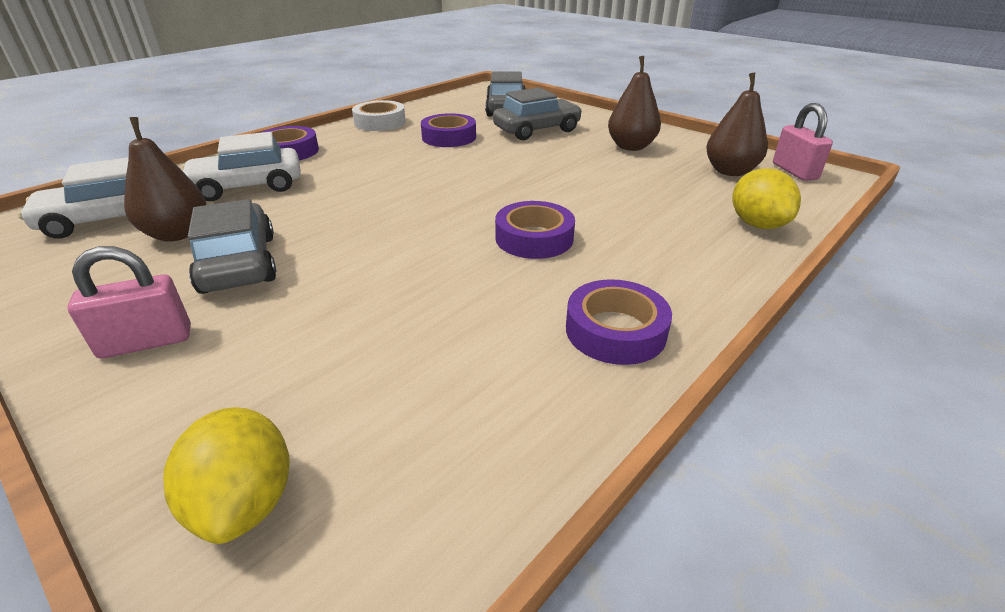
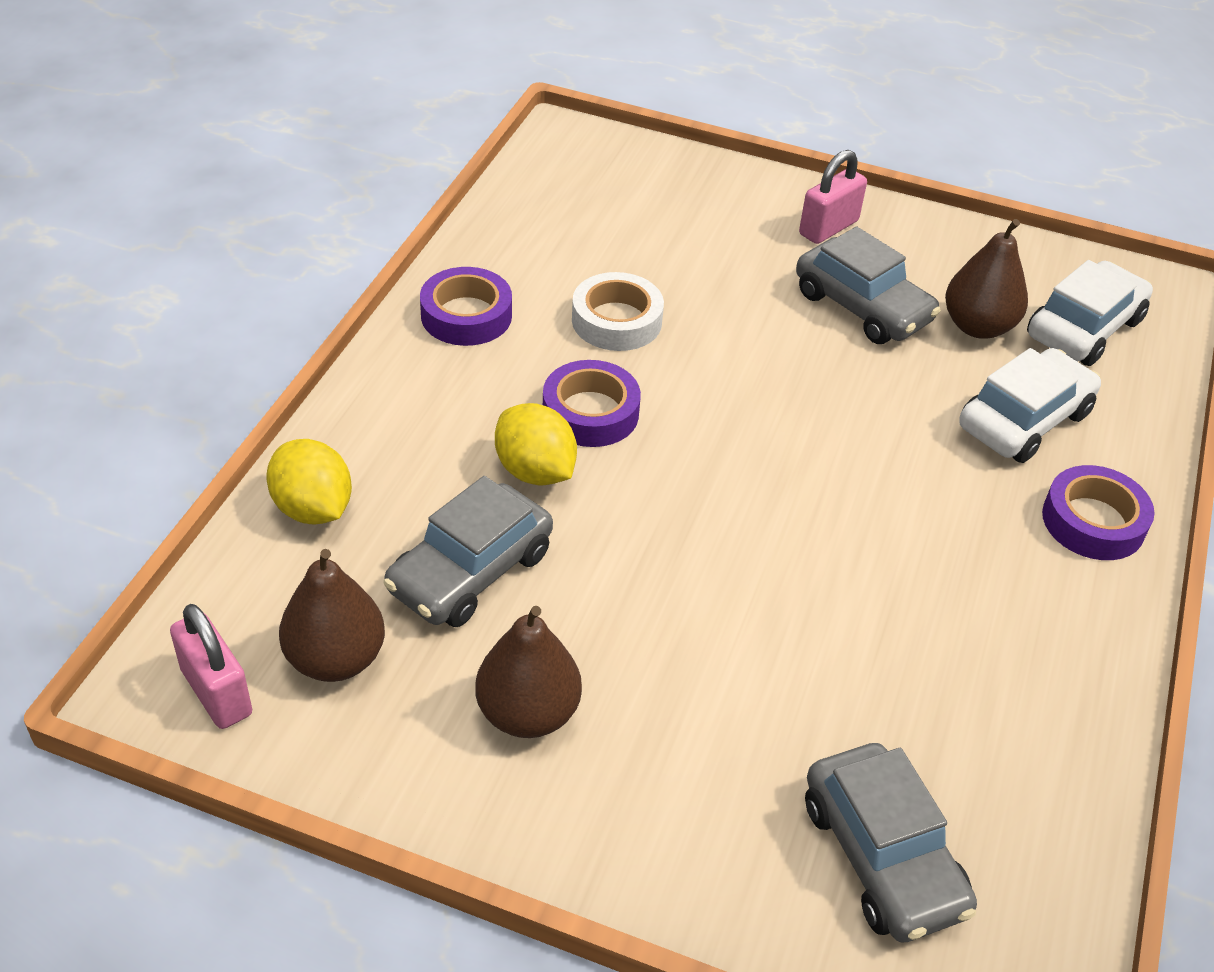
camera: 155 degrees right, 10 degrees up
yellow lemon [163,407,290,544] -> yellow lemon moved to [495,403,577,485]
white tape [352,100,406,131] -> white tape moved to [572,272,664,351]
purple tape [421,113,476,147] -> none
grey car [493,87,582,140] -> grey car moved to [383,476,553,627]

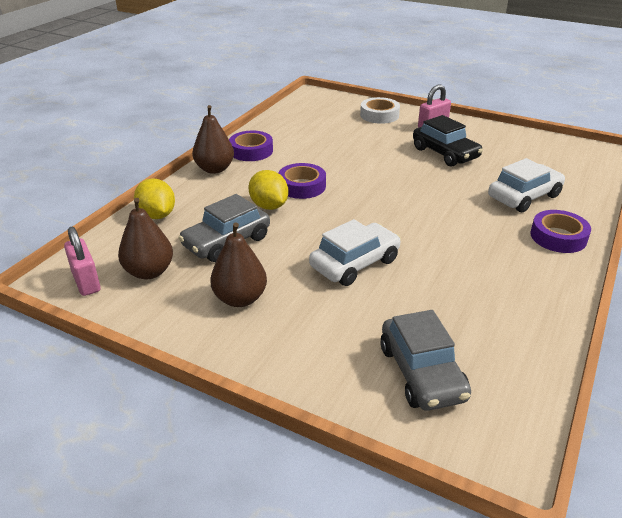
camera: 10 degrees right, 10 degrees down
white tape [572,272,664,351] -> white tape moved to [360,97,400,124]
grey car [796,227,941,344] -> black car [413,115,483,167]
brown pear [945,219,1028,339] -> brown pear moved to [192,105,234,174]
white car [1027,260,1153,366] -> white car moved to [309,219,401,286]

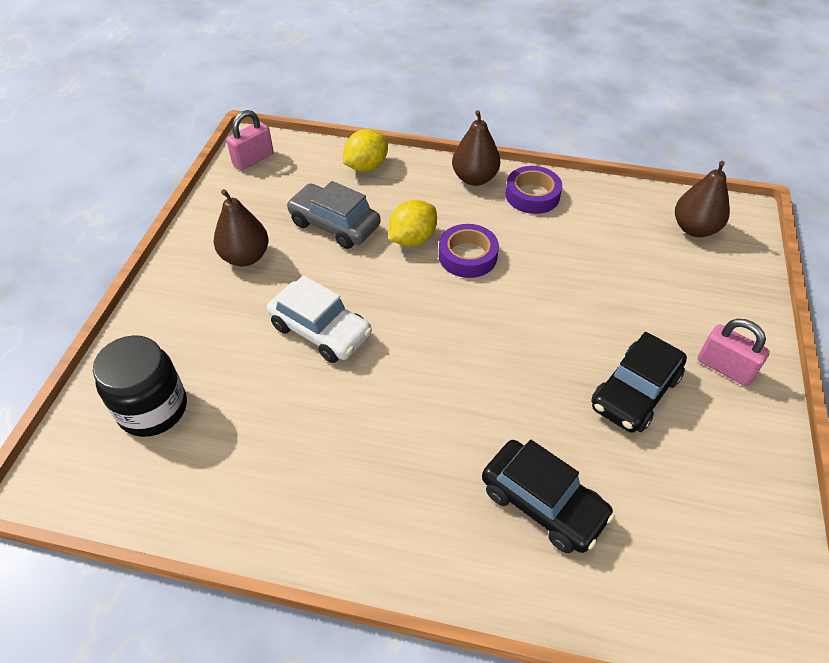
camera: 75 degrees right, 15 degrees up
brown pear [118,198,173,280] -> brown pear moved to [675,161,730,237]
white tape [360,97,400,124] -> none
grey car [380,310,471,411] -> black jar [93,335,187,437]
white car [488,158,565,212] -> black car [482,439,615,553]
purple tape [531,210,591,253] -> none

